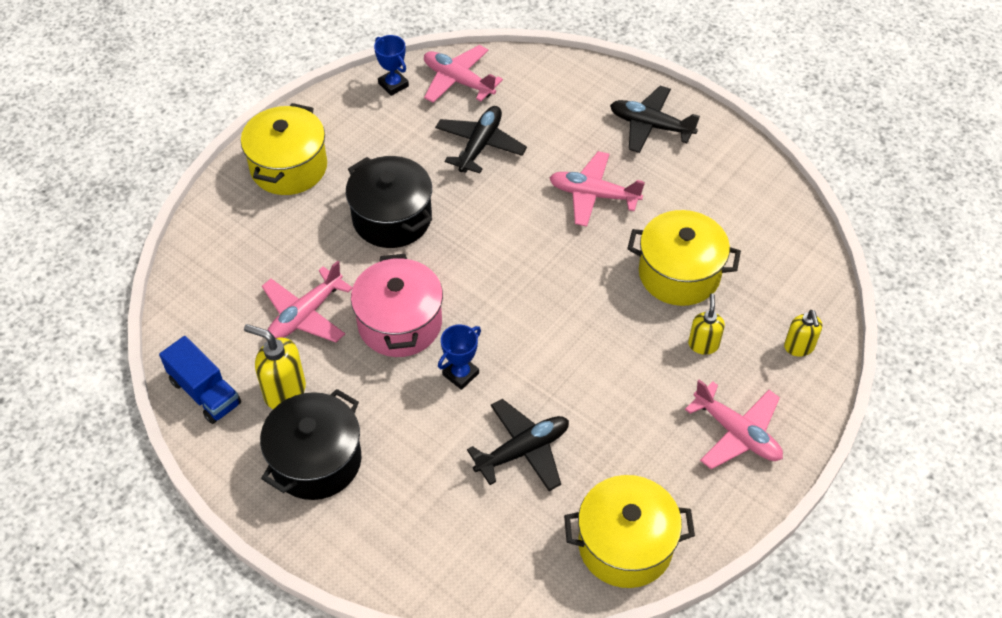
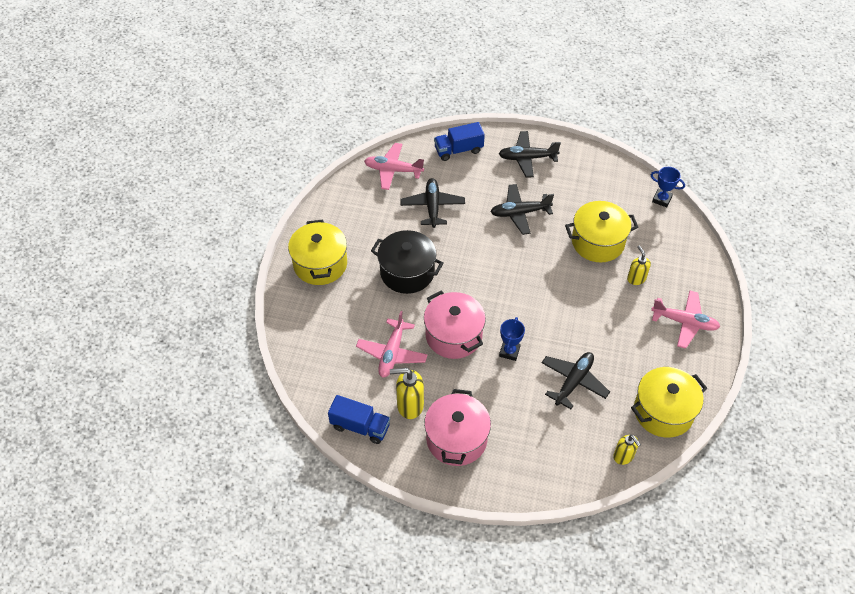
camera: 25 degrees left, 0 degrees up
black pot [260,389,361,500] -> pink pot [424,389,491,466]
blue trophy [374,35,409,96] -> blue trophy moved to [651,167,685,207]
pink plane [550,151,645,227] -> black plane [491,184,554,235]
yellow soap dispenser [784,310,822,357] -> yellow soap dispenser moved to [613,435,641,465]
none -> blue truck [434,122,485,161]

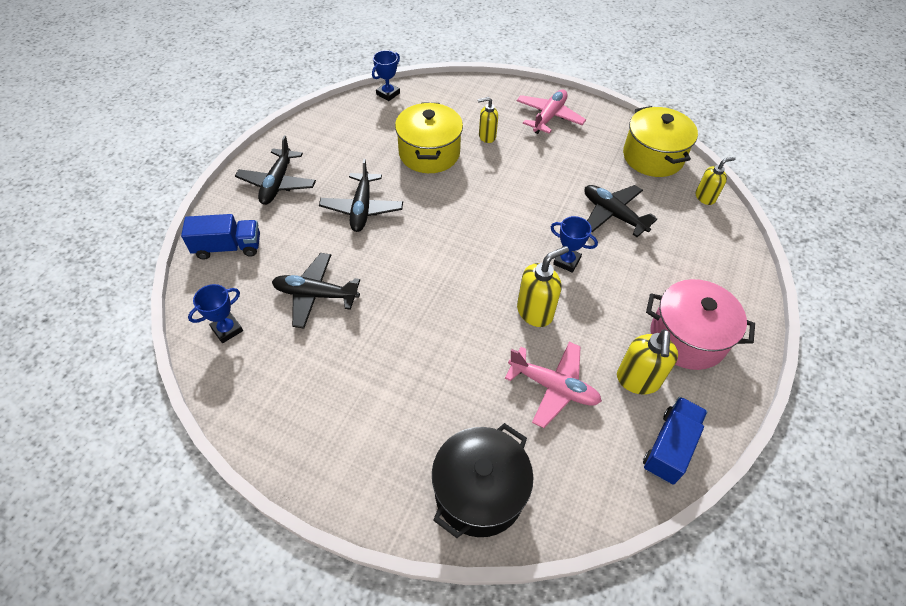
camera: 80 degrees left, 0 degrees up
yellow pot [288,220,347,285] -> none
pink plane [364,143,424,190] -> blue trophy [188,284,243,343]
black pot [371,230,443,294] -> black pot moved to [432,423,533,538]
pink pot [424,291,486,359] -> yellow soap dispenser [517,246,569,327]
blue truck [434,122,485,161] -> blue truck turned 90 degrees counterclockwise [181,214,260,260]

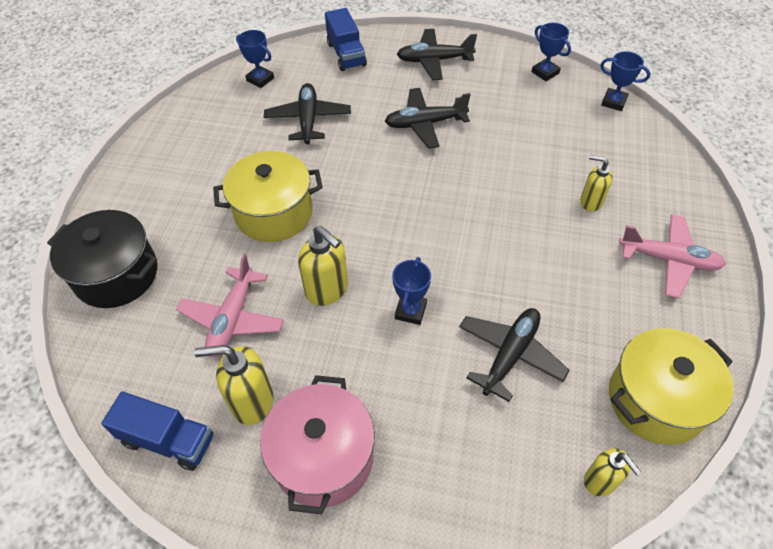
camera: 80 degrees right, 0 degrees up
yellow pot [395,102,463,173] -> yellow pot moved to [213,151,323,242]
yellow soap dispenser [478,97,498,143] -> yellow soap dispenser turned 45 degrees counterclockwise [580,155,613,212]
none -> blue trophy [531,23,571,81]

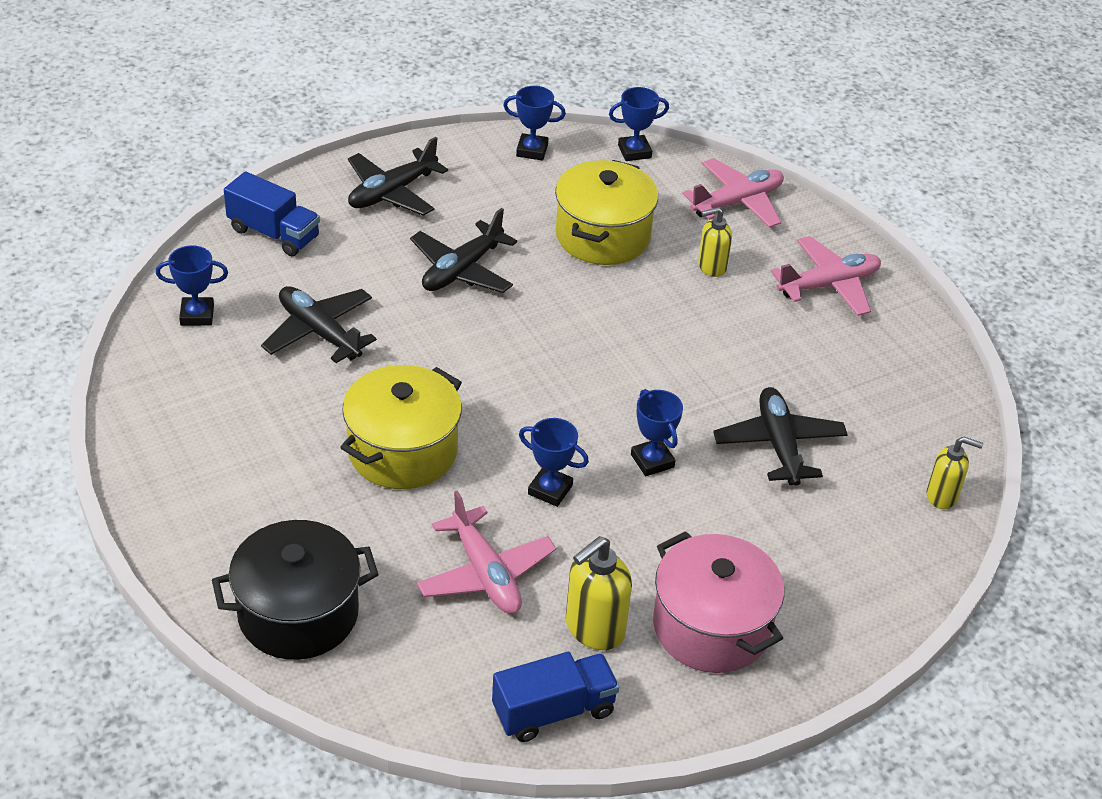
camera: 45 degrees left, 10 degrees down
yellow soap dispenser [298,226,348,306] -> blue trophy [519,418,589,507]
yellow pot [609,328,734,445] -> yellow pot moved to [555,160,658,265]
none -> pink plane [682,158,784,228]

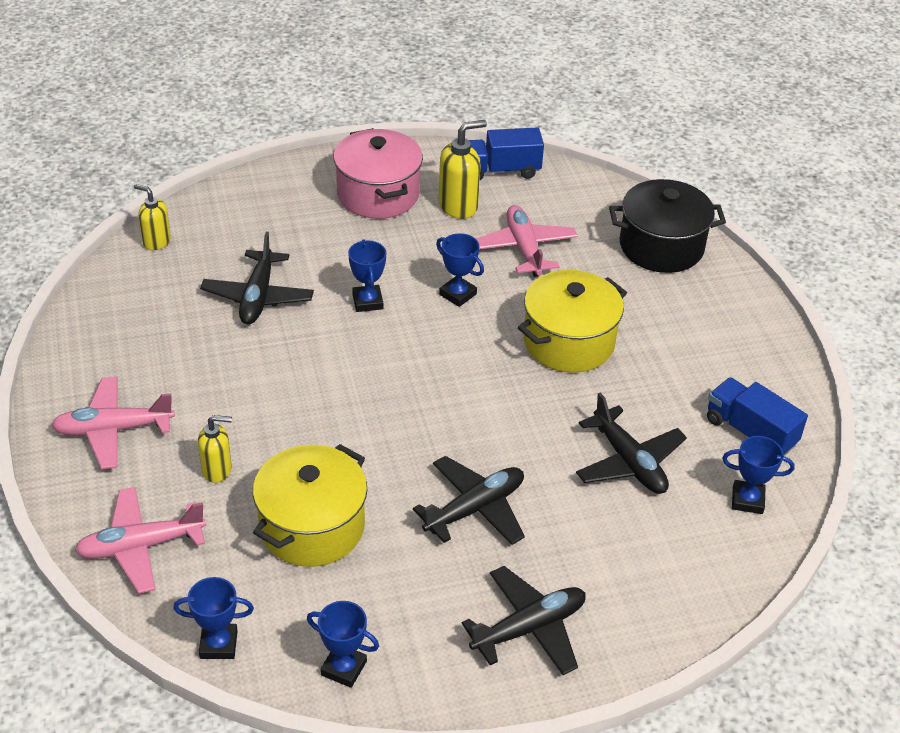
camera: 165 degrees left, 0 degrees up
blue truck [224,171,320,256] -> blue truck moved to [707,377,808,456]

